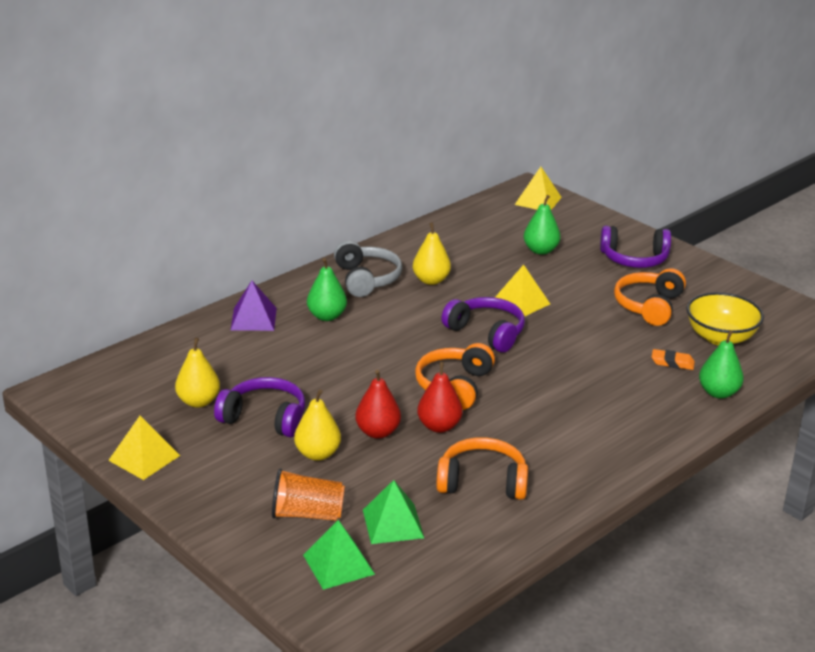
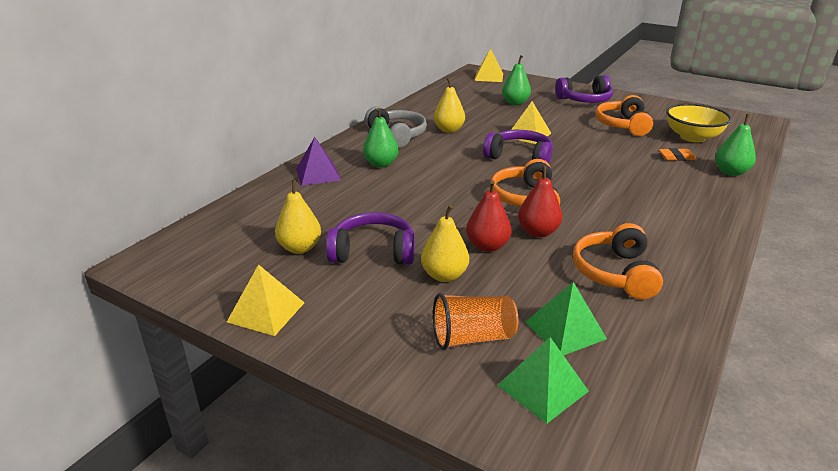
camera: 15 degrees left, 0 degrees up
orange headphones [436,437,528,500] -> orange headphones turned 75 degrees counterclockwise [573,223,663,299]

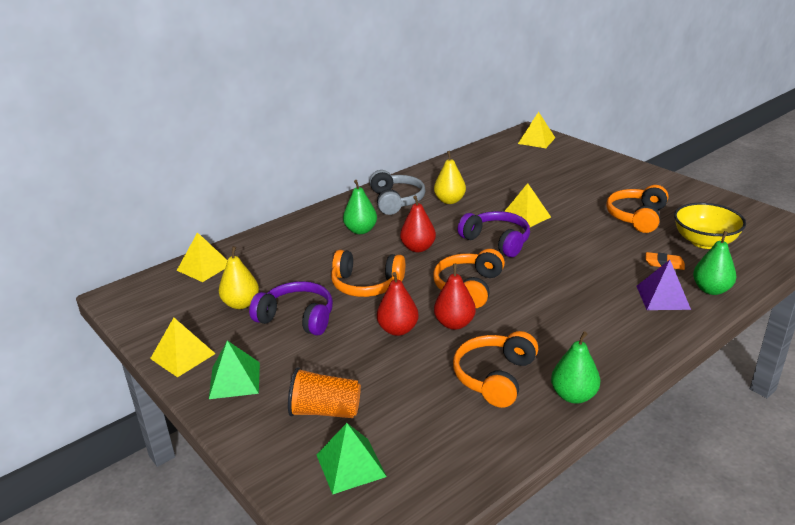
camera: 20 degrees right, 0 degrees up
purple pyramid [296,137,341,186] -> purple pyramid moved to [637,260,691,310]
yellow pear [421,205,469,282] -> none
green pear [502,55,531,105] -> green pear moved to [551,331,600,404]
green pyramid [525,282,607,355] -> green pyramid moved to [209,340,260,399]
purple headphones [555,75,613,103] -> none
none -> yellow pyramid [177,232,227,282]
none -> orange headphones [331,250,405,297]
none -> red pear [400,196,436,252]

